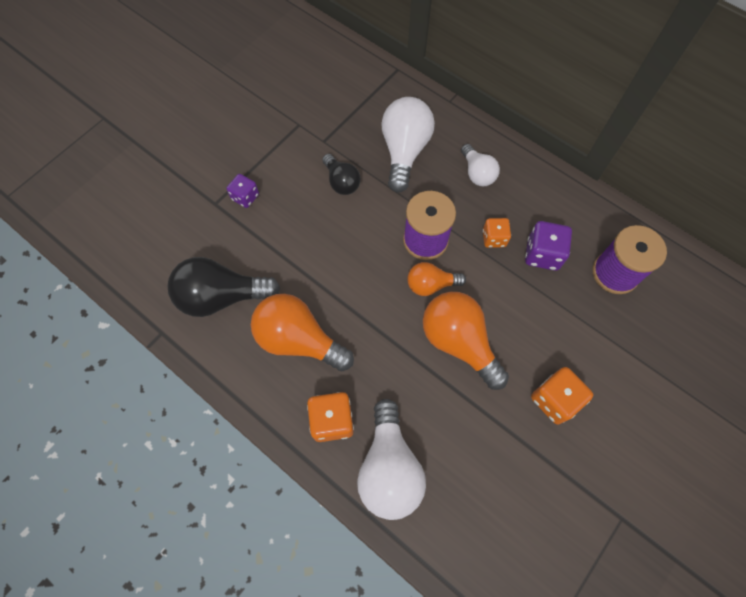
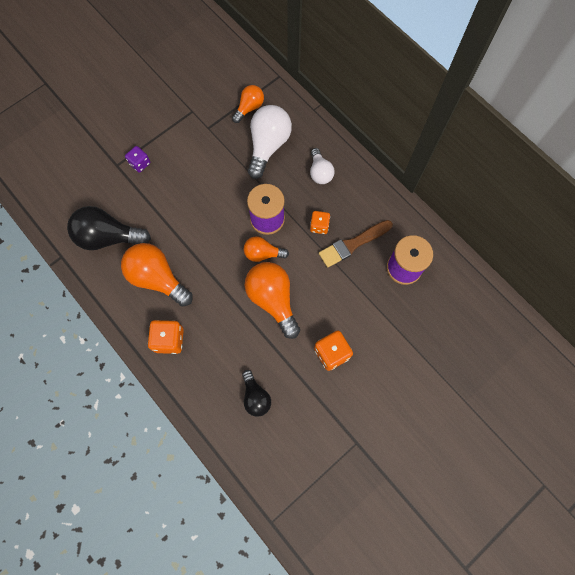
camera: 10 degrees right, 5 degrees up
black light bulb [322,154,361,195] -> black light bulb moved to [242,370,271,417]
white light bulb [357,399,426,520] -> none
purple dice [525,221,572,271] -> brown brush [319,220,393,268]
none -> orange light bulb [232,85,264,123]

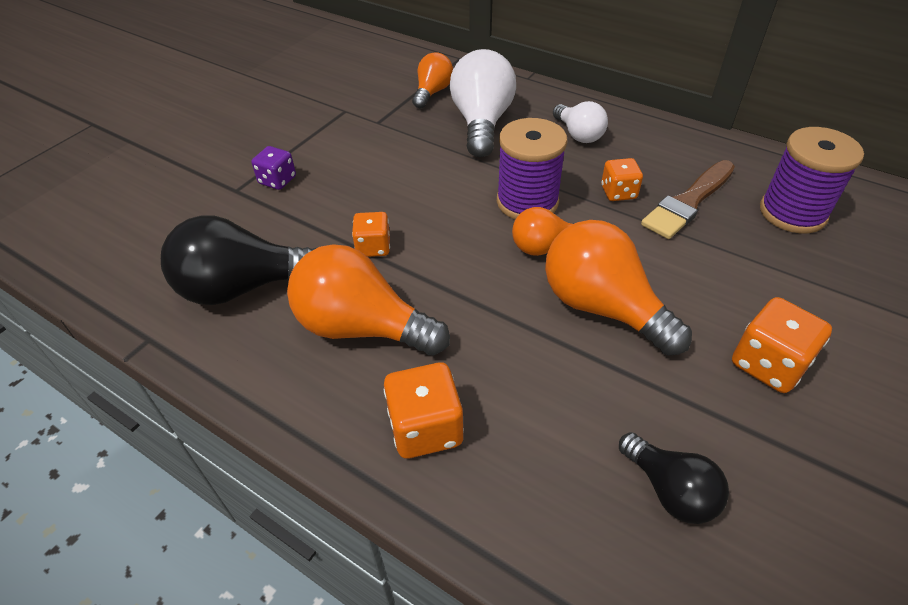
camera: 15 degrees left, 25 degrees down
none -> orange dice [352,212,390,257]

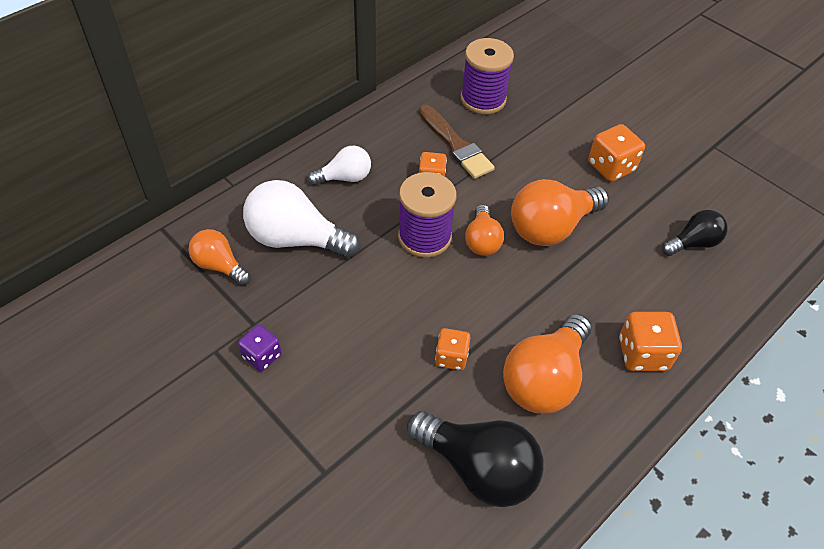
camera: 80 degrees left, 5 degrees up
black light bulb [161,215,317,305] -> black light bulb turned 60 degrees counterclockwise [407,411,544,507]
purple dice [251,146,296,190] -> purple dice moved to [238,324,281,371]

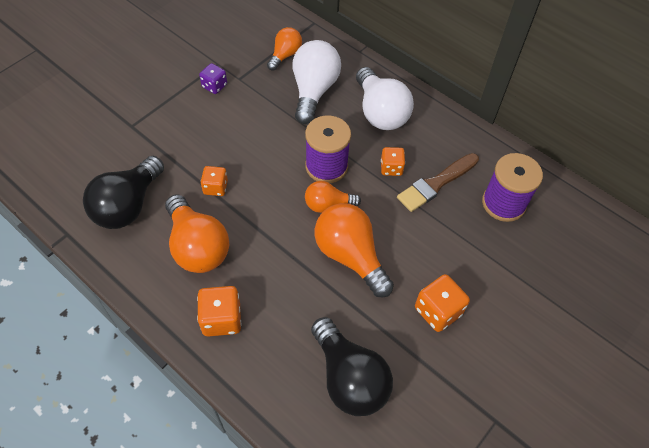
camera: 85 degrees right, 5 degrees up
white light bulb [308,146,371,185] -> white light bulb [356,67,414,130], size x1.72
orange light bulb [503,314,592,414] -> orange light bulb turned 150 degrees counterclockwise [165,194,229,273]
black light bulb [662,210,728,256] -> black light bulb [311,317,393,416], size x1.72

